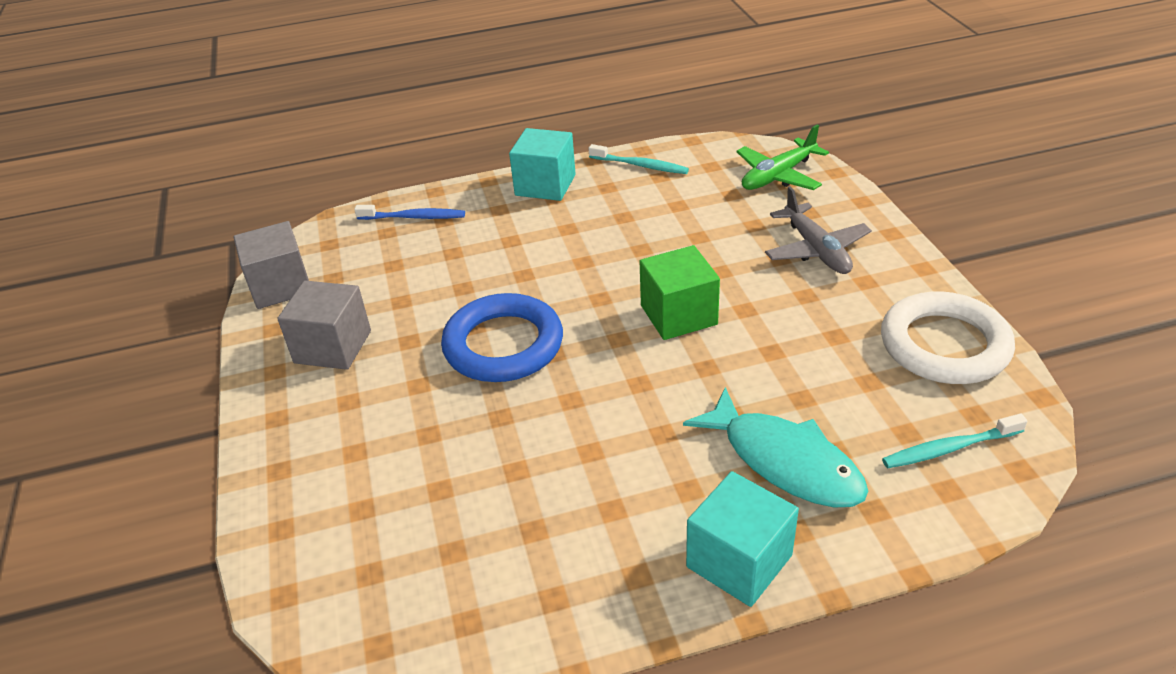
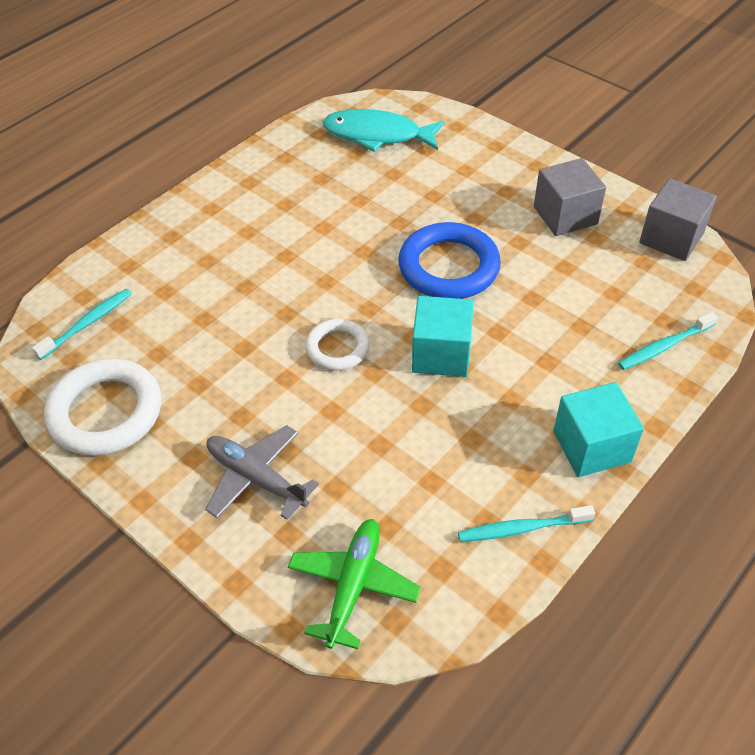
camera: 145 degrees right, 10 degrees up
blue toothbrush [354,205,465,220] -> turquoise toothbrush [618,312,718,370]
green cube [640,245,720,340] -> white ring [305,319,370,371]
turquoise fish [683,387,868,508] -> turquoise fish moved to [323,109,445,152]
turquoise cube [686,471,799,607] -> turquoise cube moved to [412,296,474,377]

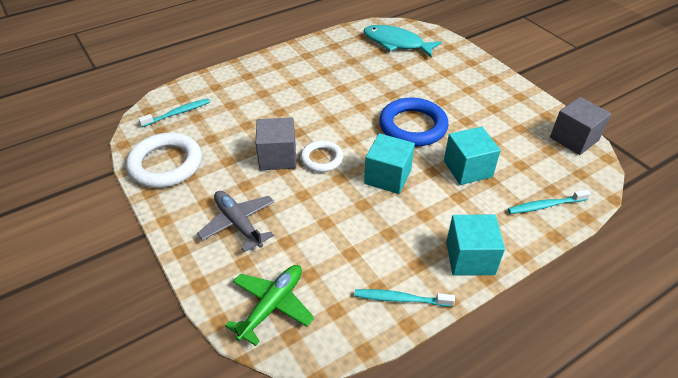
camera: 15 degrees right, 5 degrees down
grey cube [534,158,606,236] -> grey cube moved to [255,118,296,170]
none -> turquoise cube [444,127,501,185]

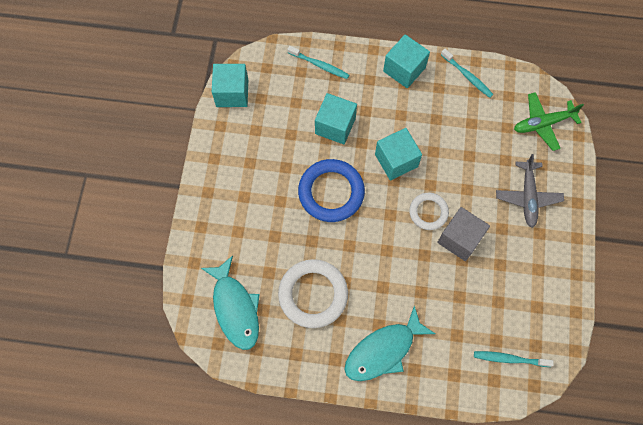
camera: 140 degrees left, 25 degrees up
white ring [126,133,202,188] -> white ring moved to [278,259,348,328]
grey cube [550,97,611,155] -> turquoise cube [212,64,248,107]
none -> turquoise fish [344,305,435,381]

